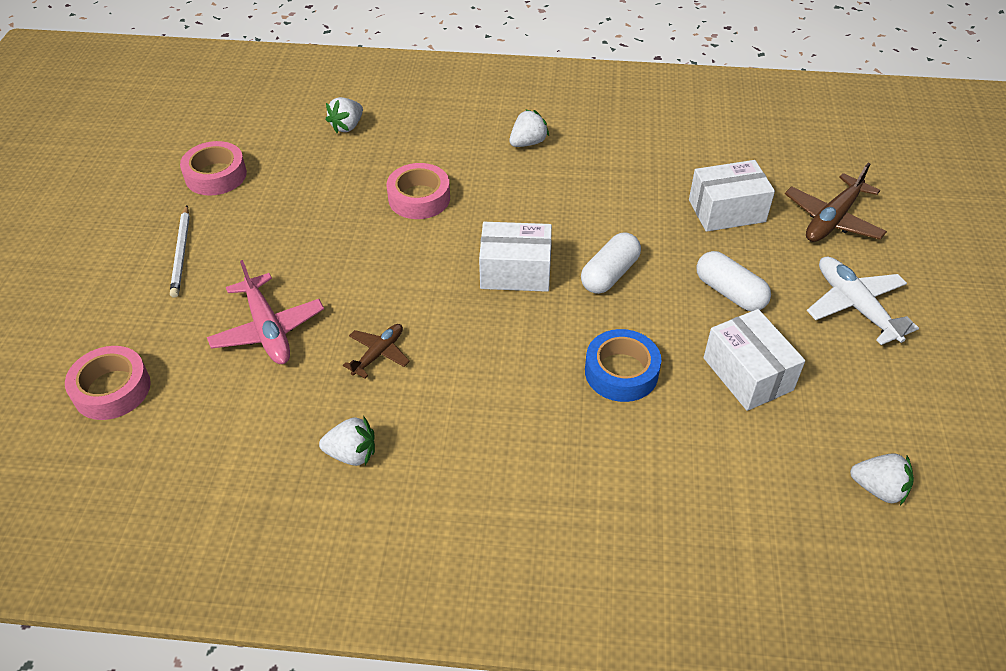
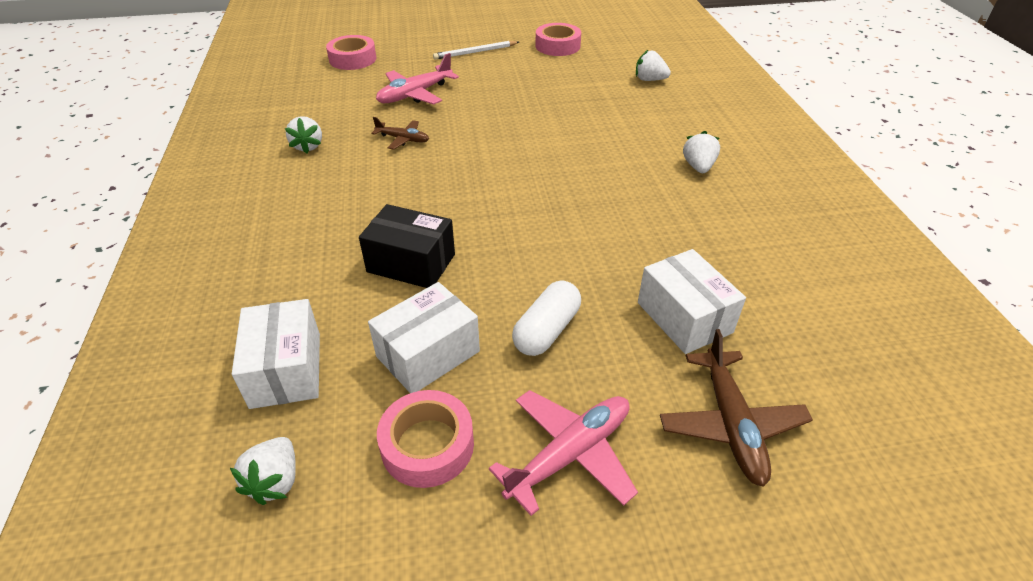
camera: 75 degrees right, 5 degrees down
pink tape [387,163,450,219] -> pink tape moved to [377,390,474,488]
white box [479,222,552,292] -> white box moved to [232,299,320,409]
white strawberry [509,109,549,147] -> white strawberry turned 120 degrees counterclockwise [683,131,720,173]
white capsule [581,233,641,294] -> none
blue tape [585,329,661,402] -> black box [359,204,455,288]
brown plane [785,162,887,242] -> brown plane turned 120 degrees counterclockwise [660,329,813,487]
white plane [807,257,919,345] -> pink plane [489,390,638,516]

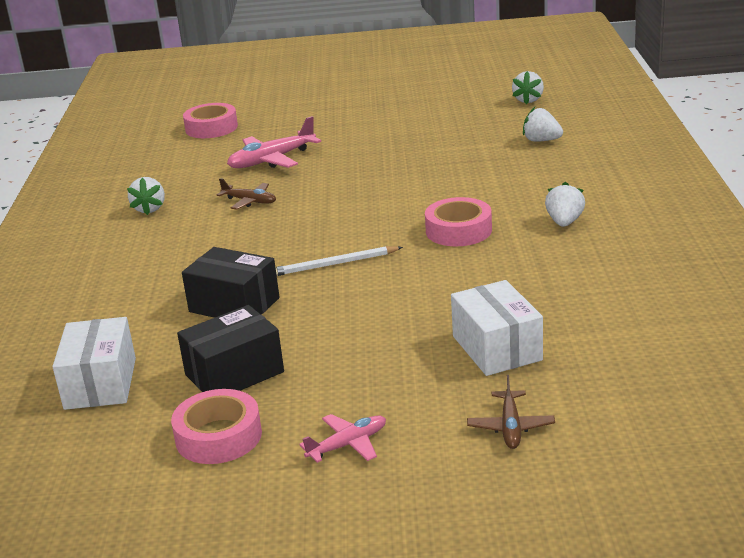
camera: 10 degrees right, 15 degrees down
white strawberry [230,437,296,505] -> white strawberry moved to [512,71,544,104]
white box [368,282,480,393] -> black box [177,305,284,392]
white pencil [433,41,519,60] -> white pencil moved to [276,246,403,276]
pink plane [489,390,638,516] -> pink plane [299,414,386,463], size x0.60
white capsule [512,281,581,356] -> none
pink tape [535,23,581,56] -> pink tape moved to [425,197,492,246]
brown plane [660,329,813,487] -> brown plane [467,375,555,449], size x0.60

